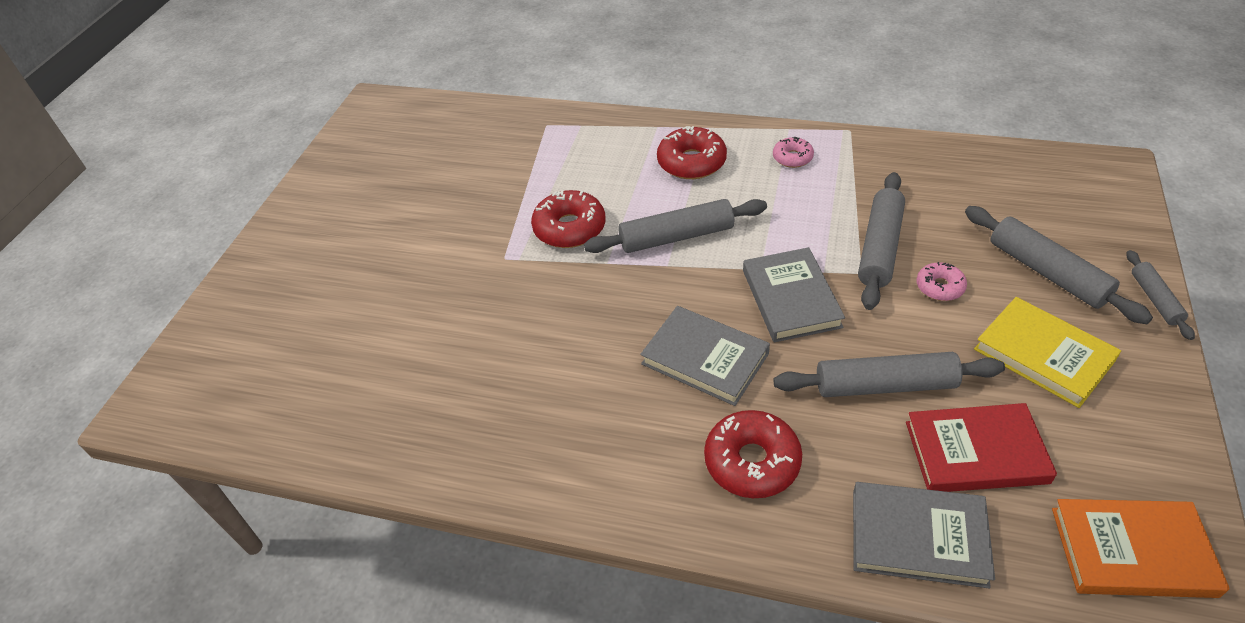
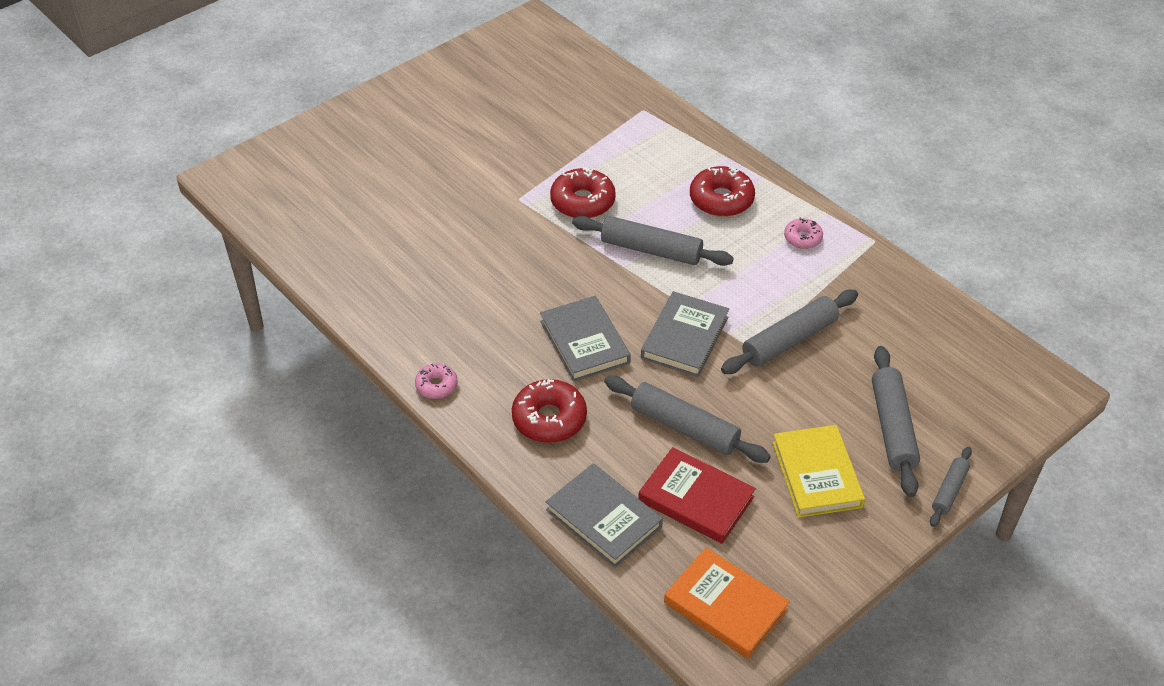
camera: 30 degrees right, 0 degrees up
pink donut [916,262,967,301] -> pink donut moved to [415,363,458,399]

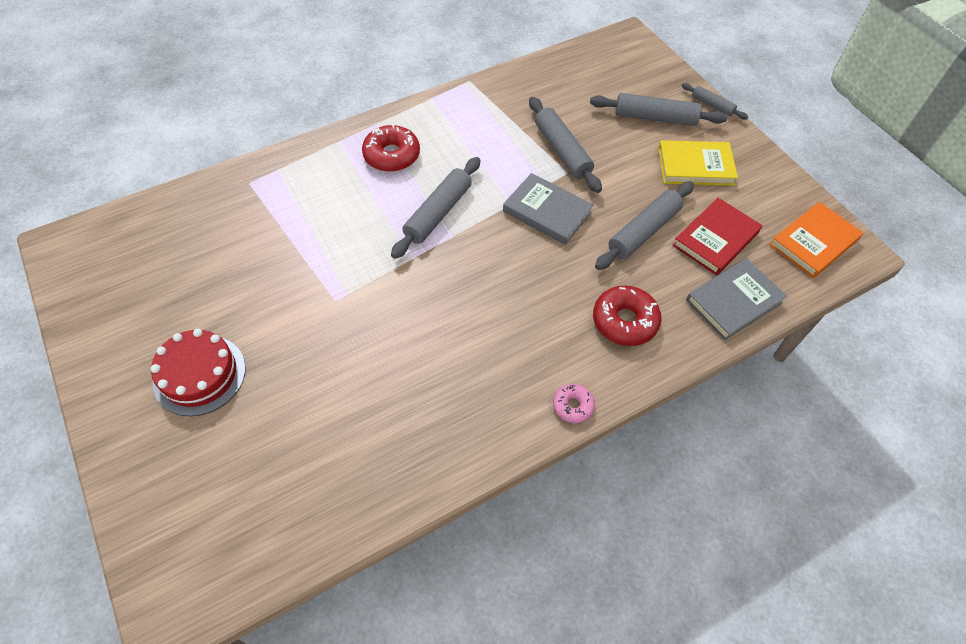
camera: 80 degrees left, 10 degrees up
grey book [540,296,631,382] -> none
red donut [550,167,616,218] -> none
pink donut [784,218,823,249] -> none
none -> red cake [151,329,246,416]

